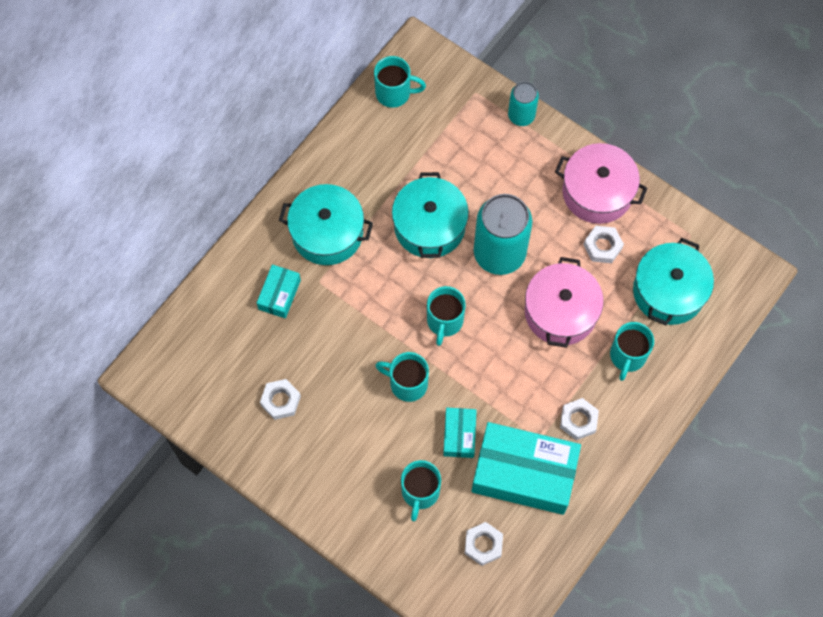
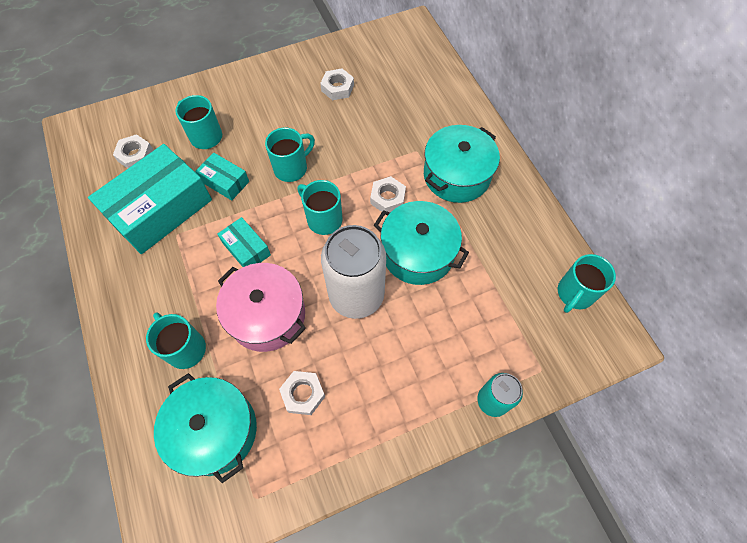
camera: 120 degrees right, 5 degrees down
turquoise box [257,265,301,318] -> turquoise box moved to [217,217,271,267]
turquoise can [474,194,532,275] -> white can [321,225,386,319]
pink pot [555,143,648,224] -> none
white nut [560,398,599,440] -> white nut moved to [370,176,406,212]

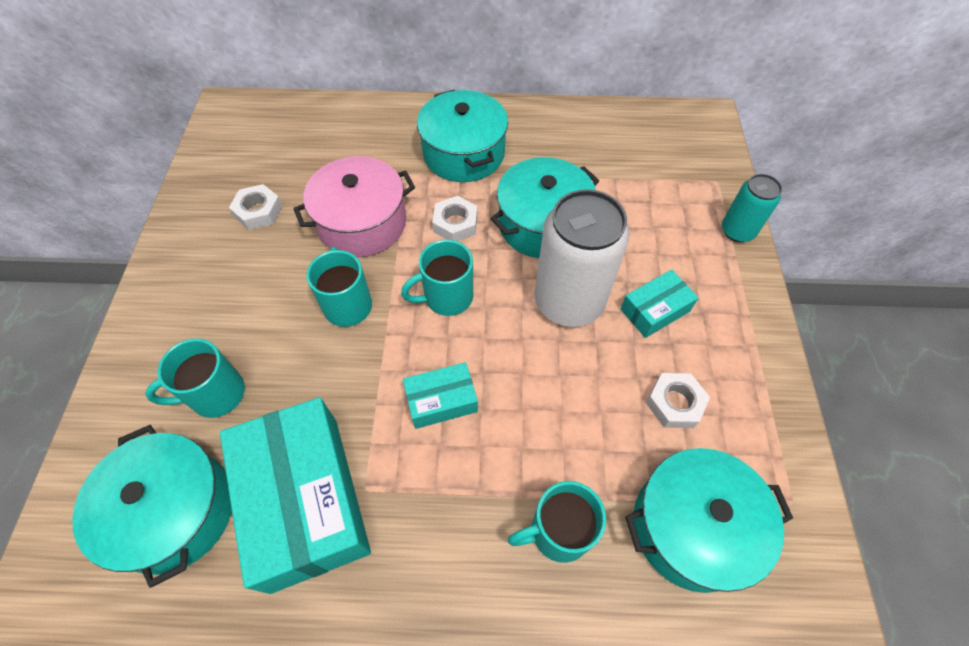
camera: 65 degrees left, 5 degrees down
white nut [113,134,153,168] -> turquoise pot [72,425,232,588]
turquoise box [195,153,249,201] -> turquoise box moved to [620,270,699,338]
pink pot [216,263,306,352] -> pink pot moved to [293,156,415,257]
turquoise mug [558,254,616,313] -> none

